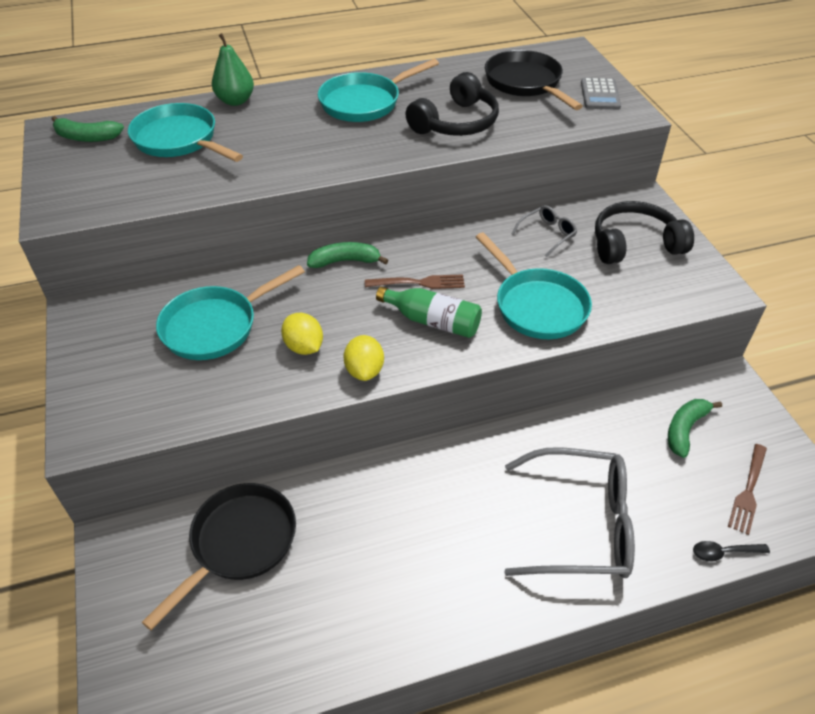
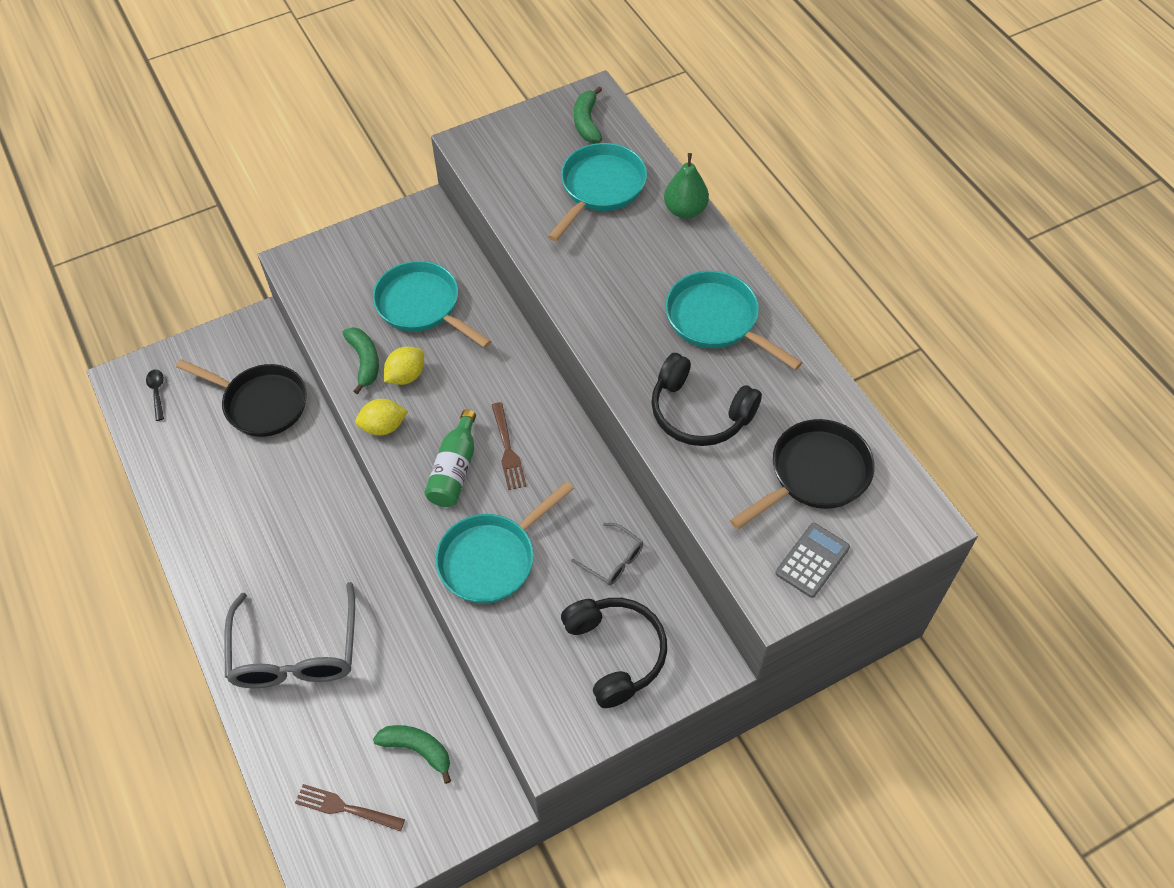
camera: 80 degrees right, 10 degrees up
green banana [307,242,388,268] -> green banana moved to [342,327,379,394]
grey calculator [581,78,621,110] -> grey calculator turned 135 degrees clockwise [775,523,850,598]
black spoon [693,541,770,561] -> black spoon moved to [146,370,164,421]

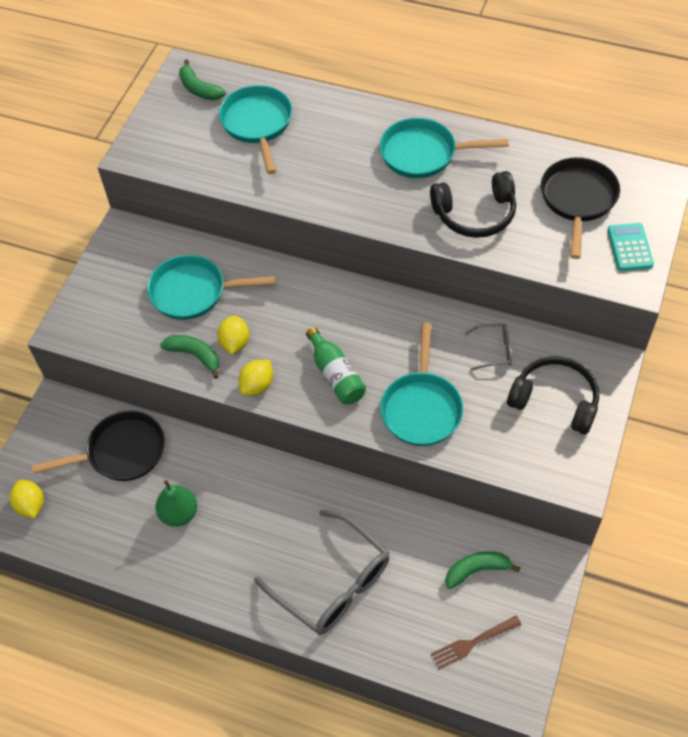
camera: 40 degrees left, 0 degrees up
black spoon [146,370,164,421] -> yellow lemon [10,480,44,518]
brown fork [492,402,527,490] -> none
green pear [664,153,709,219] -> green pear moved to [156,480,197,527]
grey calculator [775,523,850,598] -> turquoise calculator [607,223,654,271]

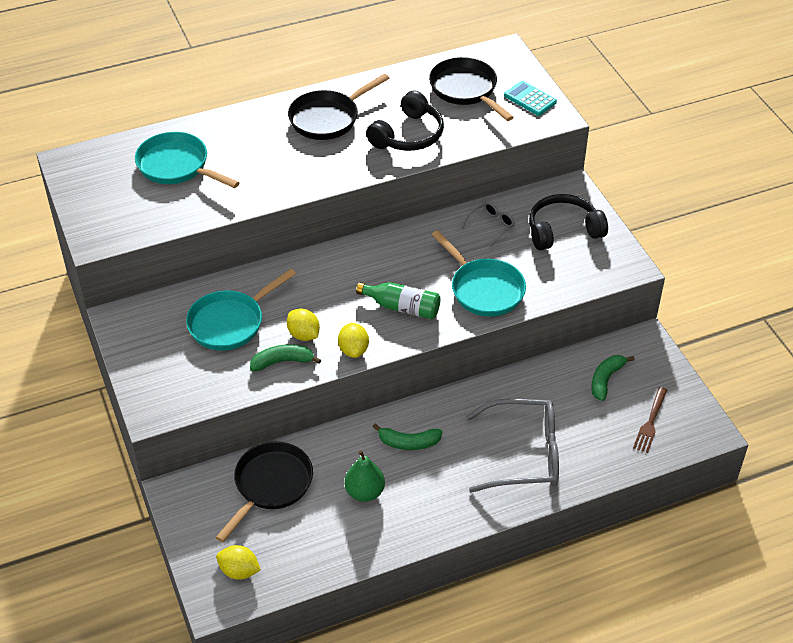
camera: 45 degrees left, 10 degrees down
green banana [179,59,226,100] -> green banana moved to [373,423,442,450]
turquoise pan [379,118,509,178] -> black pan [288,74,389,140]

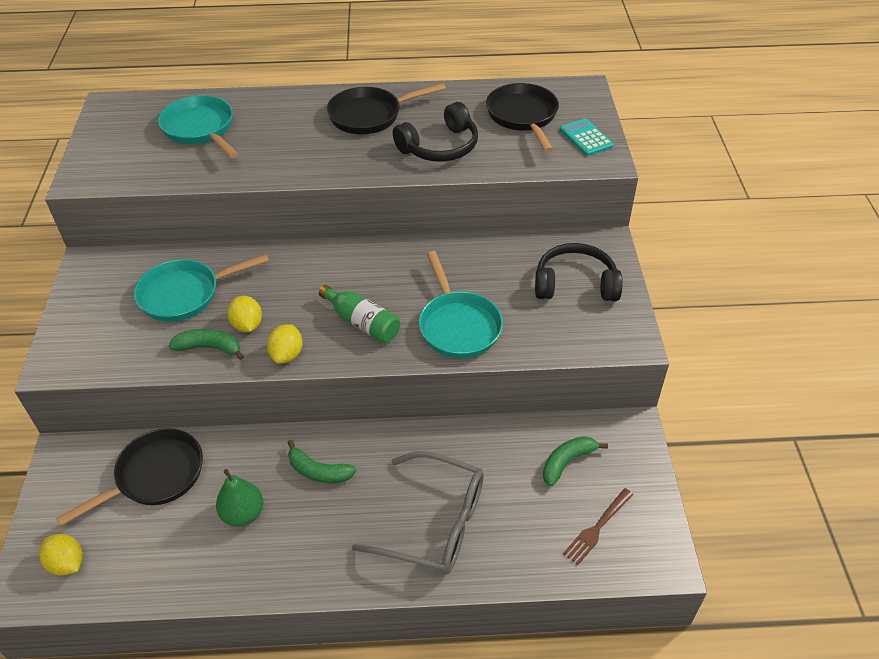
camera: 20 degrees right, 0 degrees up
grey glasses [461,202,515,247] -> none

